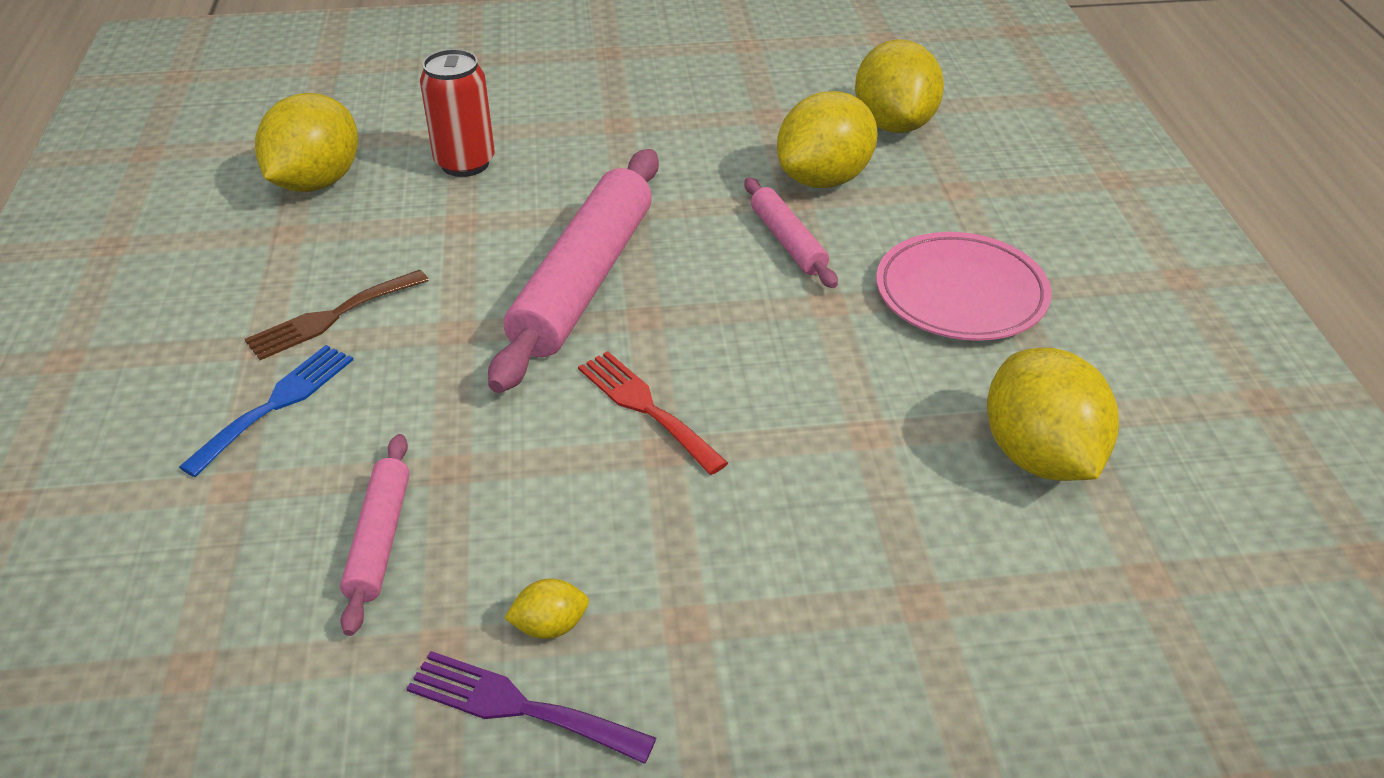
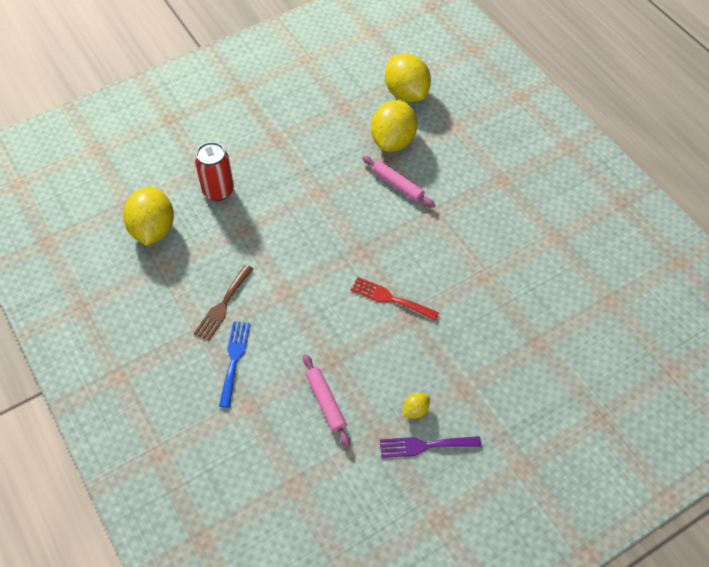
camera: 25 degrees left, 15 degrees up
pink rolling pin [488,149,659,393] -> none
pink plate [876,232,1052,341] -> none
yellow lemon [987,347,1119,481] -> none

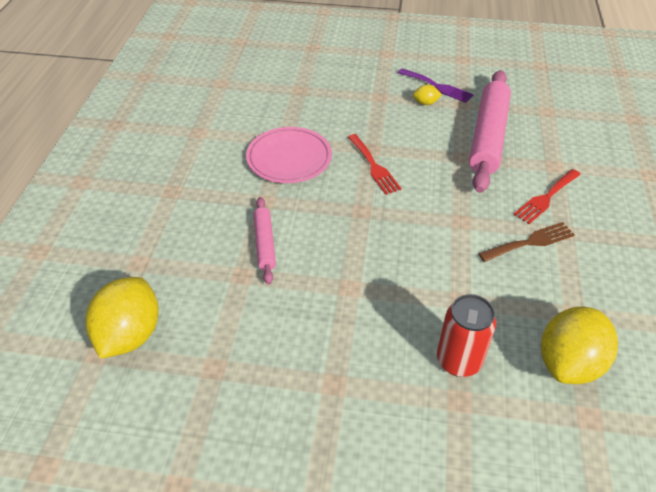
camera: 140 degrees left, 10 degrees down
blue fork [219,321,251,408] -> red fork [514,169,581,224]
pink rolling pin [303,354,350,448] -> pink rolling pin [469,70,511,193], size x1.97
yellow lemon [371,100,417,152] -> none
none -> pink plate [246,127,332,183]

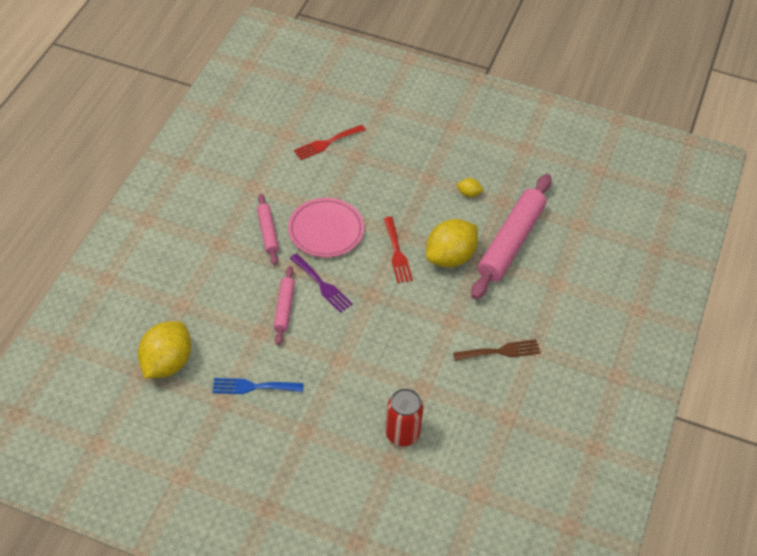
camera: 10 degrees right, 5 degrees up
purple fork [398,69,474,103] -> purple fork moved to [290,253,353,313]
red fork [514,169,581,224] -> red fork moved to [294,125,366,160]
yellow lemon [541,307,618,384] -> yellow lemon moved to [426,219,478,268]
none -> blue fork [212,378,303,394]
none -> pink rolling pin [257,194,279,265]

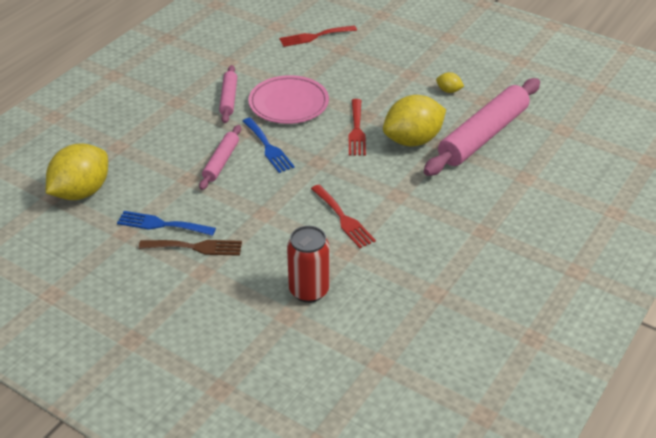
camera: 15 degrees right, 10 degrees down
purple fork [290,253,353,313] -> blue fork [243,117,295,173]
brown fork [453,339,541,361] -> brown fork moved to [139,240,242,256]
none -> red fork [311,185,376,248]

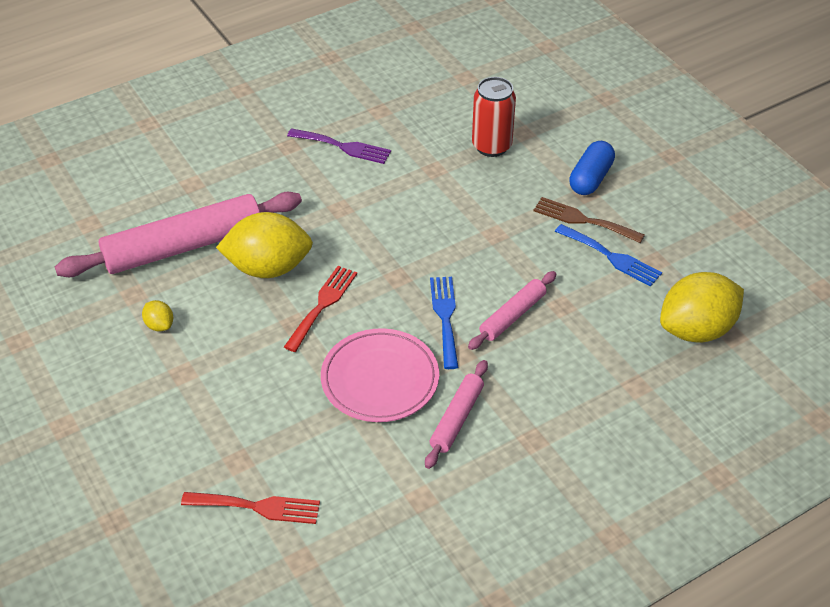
camera: 155 degrees left, 5 degrees up
red fork [311,185,376,248] -> none
none -> purple fork [287,128,391,164]
none -> blue capsule [569,141,615,195]

